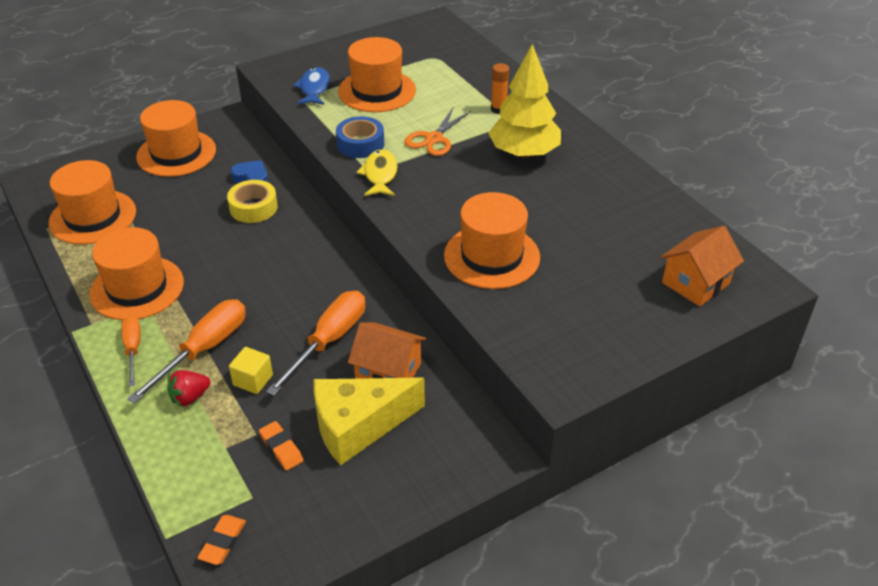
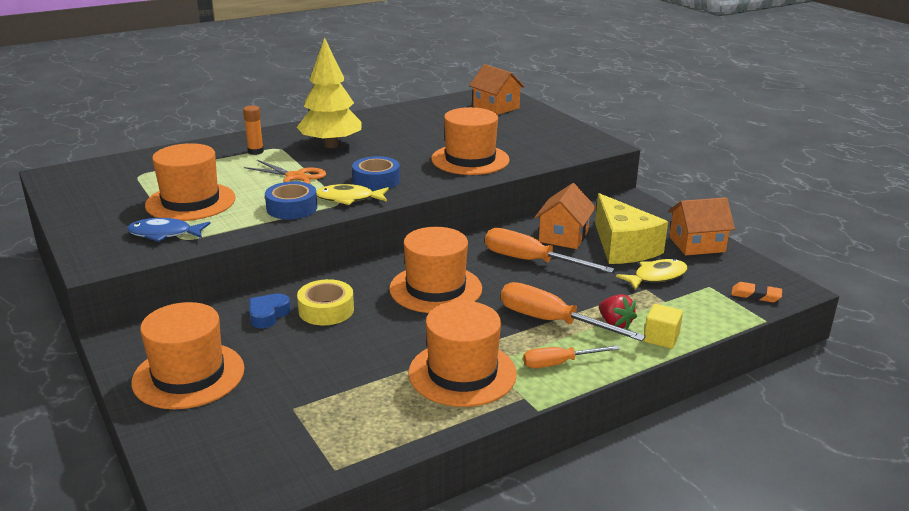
camera: 90 degrees left, 15 degrees down
orange hat [48,160,136,245] -> orange hat moved to [389,227,482,313]
yellow cube [229,347,273,394] -> yellow cube moved to [644,304,683,349]
orange eraser [259,421,304,471] -> yellow fish [616,259,687,291]
none -> blue tape [352,156,400,191]
none -> orange house [668,197,735,255]

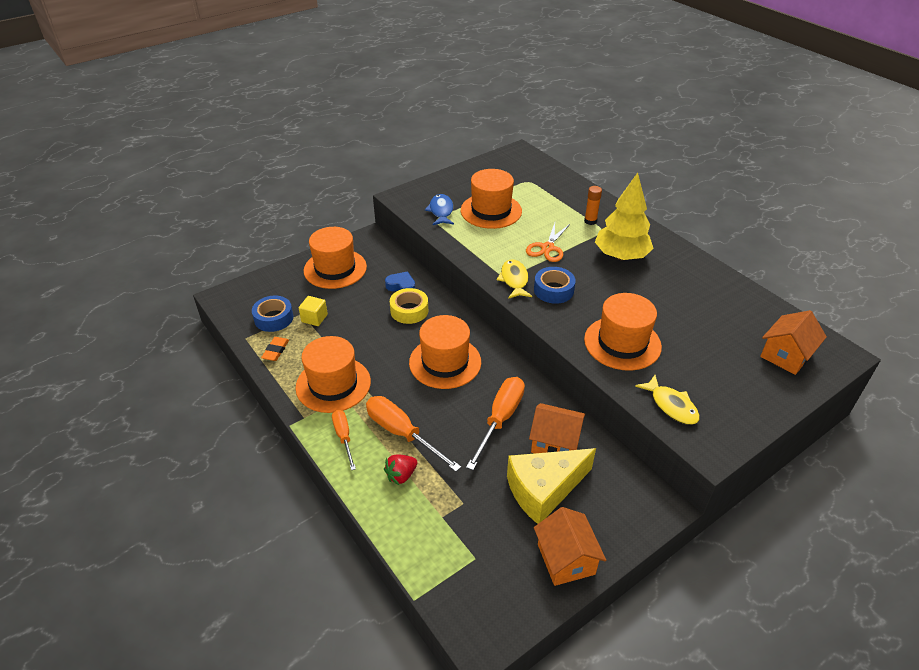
camera: 85 degrees right, 15 degrees up
blue tape [265,181,317,219] -> blue tape moved to [252,296,293,332]
orange screwdriver [501,282,646,341] -> orange screwdriver turned 75 degrees counterclockwise [366,396,461,472]
yellow fish [616,259,687,291] -> yellow fish moved to [635,375,700,425]
yellow cube [644,304,683,349] -> yellow cube moved to [299,296,328,326]
orange eraser [731,282,782,302] -> orange eraser moved to [261,337,289,361]

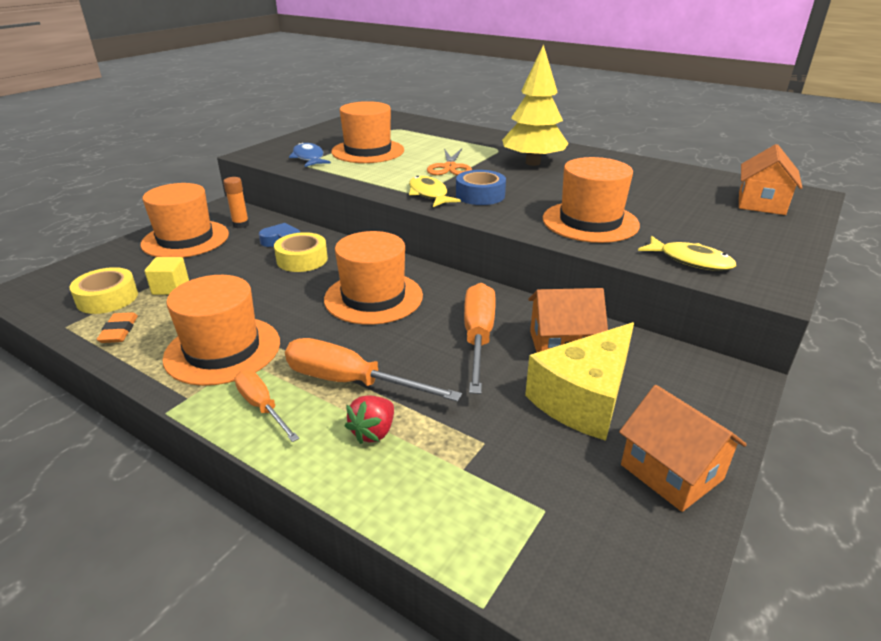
camera: 20 degrees left, 10 degrees down
blue tape [252,296,293,332] -> yellow tape [69,267,138,314]
orange glue stick [584,186,602,225] -> orange glue stick moved to [223,177,249,228]

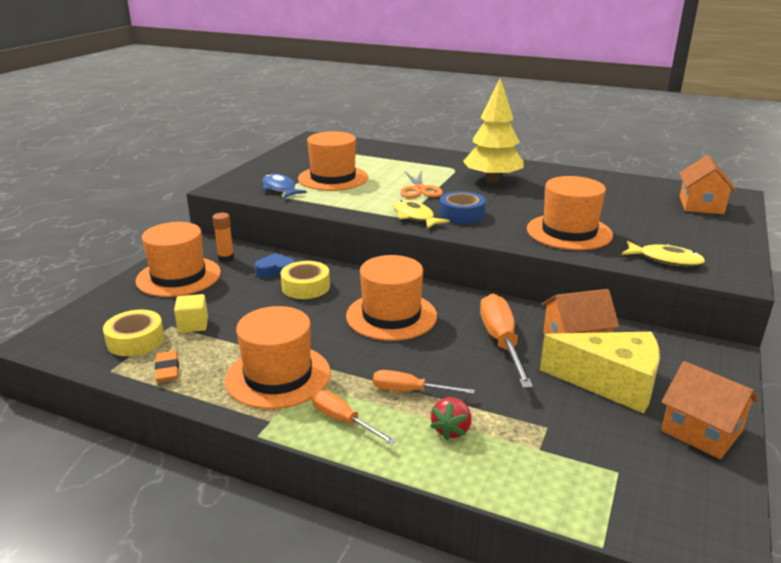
camera: 10 degrees left, 5 degrees down
orange screwdriver [285,338,462,402] -> orange screwdriver [373,370,475,394], size x0.61
yellow cheese [525,322,634,441] -> yellow cheese turned 105 degrees counterclockwise [540,332,660,413]

